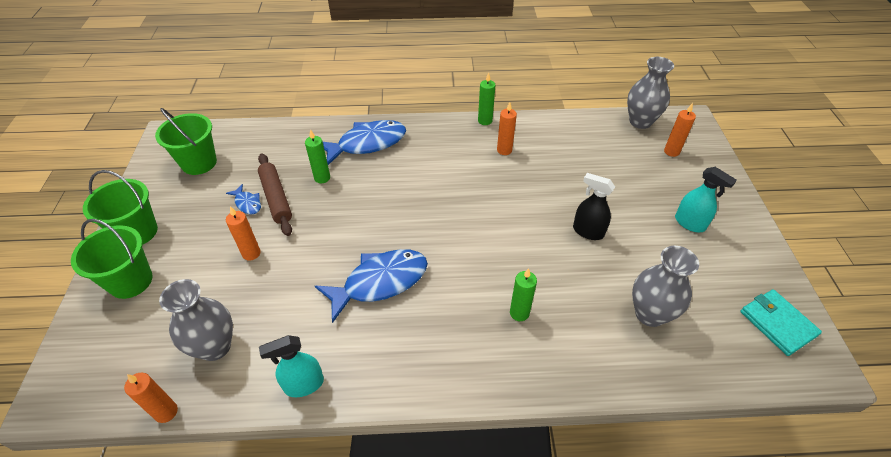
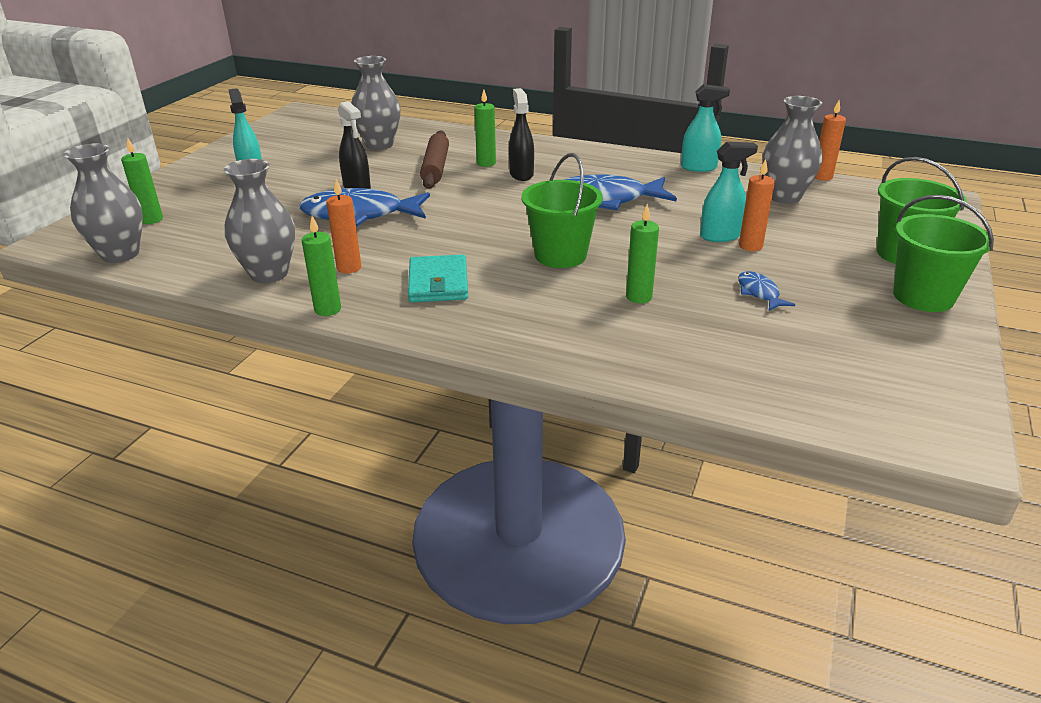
camera: 155 degrees left, 15 degrees down
green bucket [155,108,217,175] -> green bucket moved to [522,153,603,268]
brown rolling pin [258,154,292,236] -> brown rolling pin moved to [420,130,449,189]
blue fish [323,120,406,165] -> blue fish moved to [299,188,430,226]
orange candle [664,103,696,157] -> green candle [121,137,163,224]
turquoise wallet [740,289,822,356] -> turquoise wallet moved to [408,255,468,302]
none -> grey vase [224,159,295,283]
none -> black spray bottle [509,88,534,181]
none -> turquoise spray bottle [700,142,758,242]

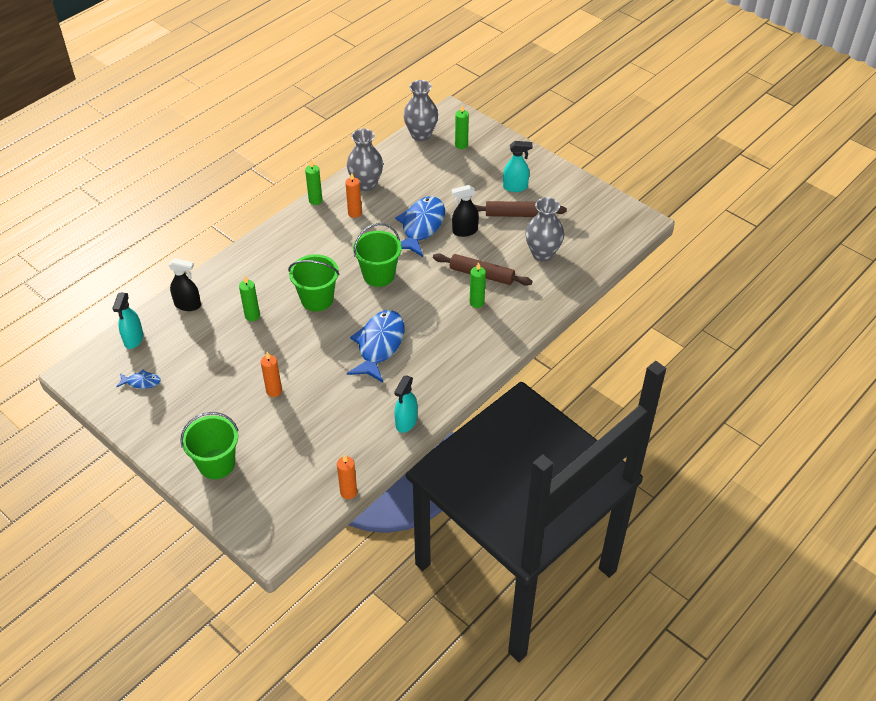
camera: 110 degrees right, 15 degrees up
turquoise wallet [408,255,468,302] -> none
black spray bottle [509,88,534,181] -> black spray bottle moved to [168,258,201,311]
turquoise spray bottle [700,142,758,242] -> turquoise spray bottle moved to [112,293,143,349]
blue fish [738,271,795,311] -> blue fish moved to [116,369,161,389]
grey vase [762,96,822,204] -> none
green bucket [893,195,994,312] -> green bucket moved to [353,223,402,287]
none -> brown rolling pin [474,201,567,217]

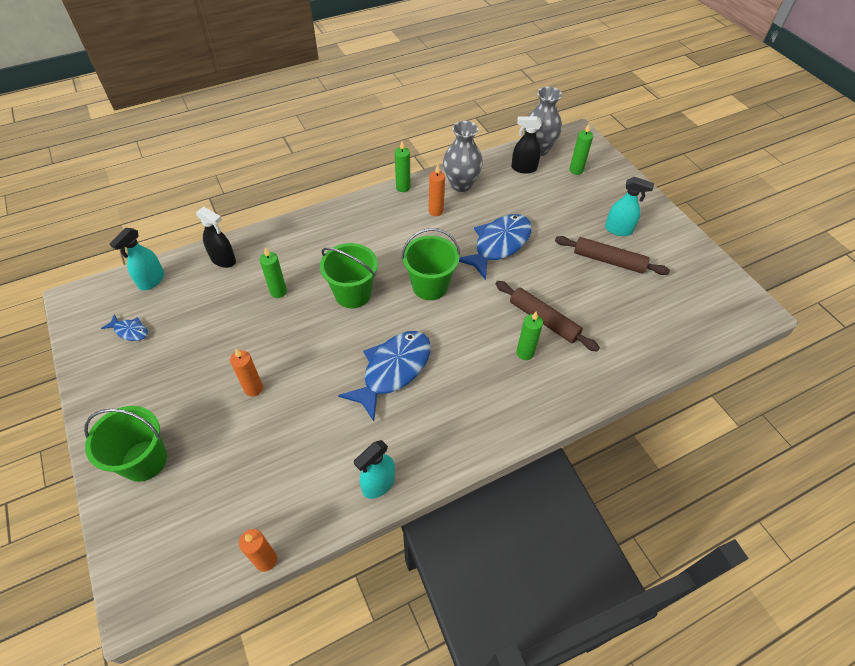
camera: 20 degrees right, 5 degrees up
black spray bottle [451,185,479,237] -> black spray bottle moved to [511,116,542,174]
grey vase [525,197,564,262] -> none

